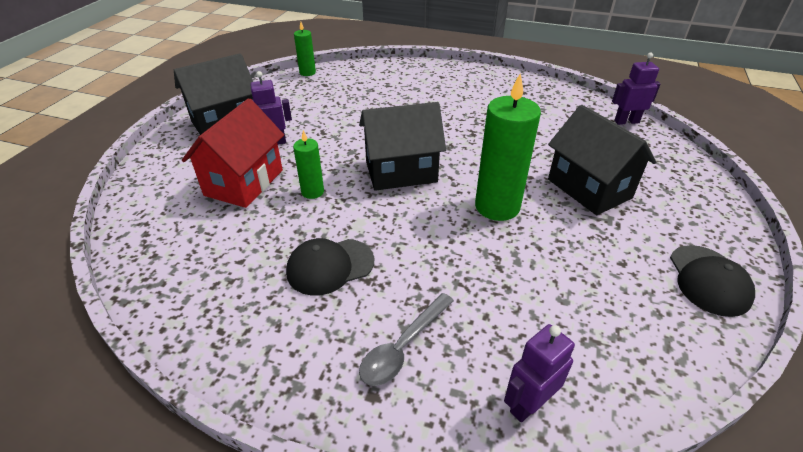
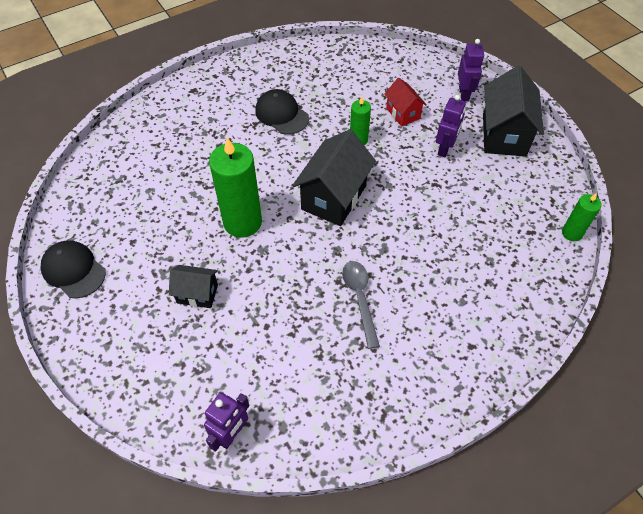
camera: 130 degrees right, 15 degrees up
red house [182,98,284,208] -> red house [384,78,427,126], size x0.56
black cap [286,238,374,296] -> black cap turned 60 degrees counterclockwise [255,89,309,135]
grey spoon [359,293,454,386] -> grey spoon moved to [342,261,380,349]
purple robot [504,324,575,422] -> purple robot moved to [458,39,484,102]
black house [548,105,656,215] -> black house [169,265,218,308], size x0.56

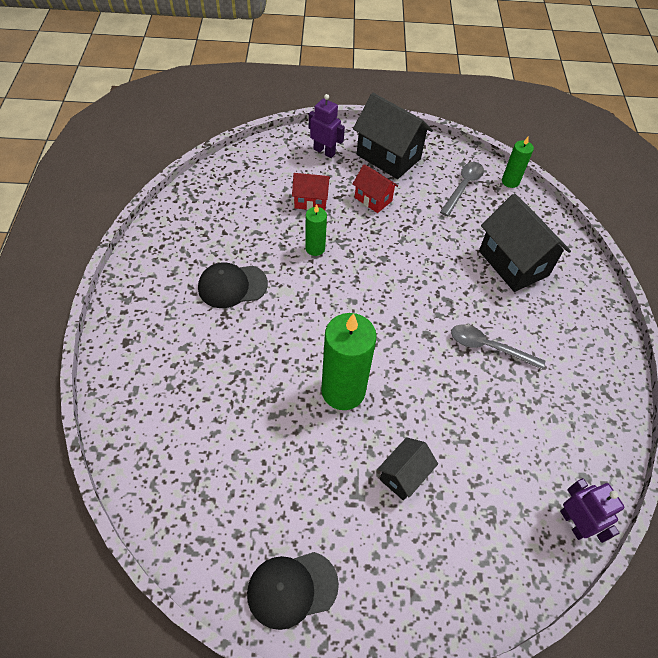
camera: 60 degrees left, 0 degrees up
black house [292,129,376,226] -> black house moved to [479,194,571,292]
purple robot [436,95,466,157] -> red house [353,164,398,213]
none -> grey spoon [440,162,484,216]

